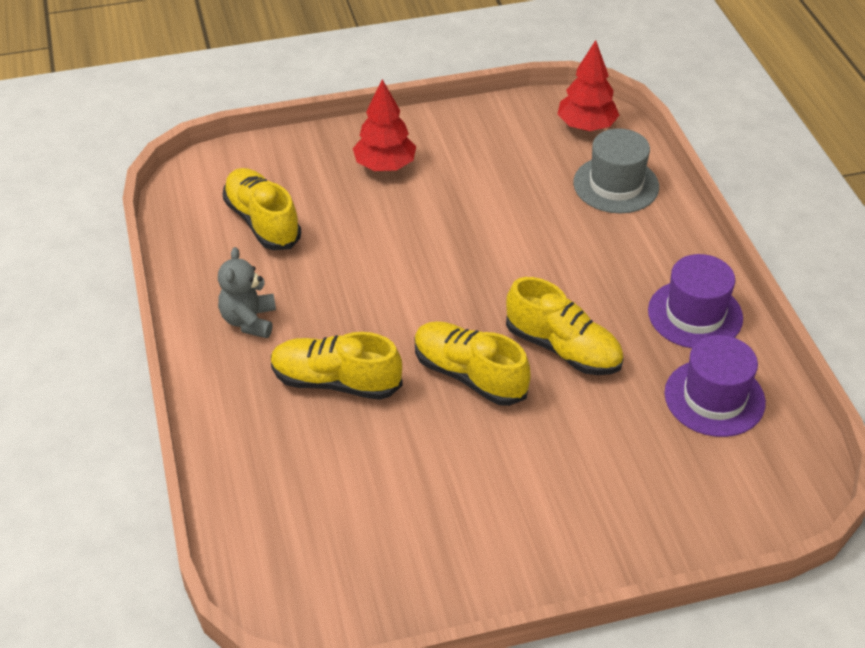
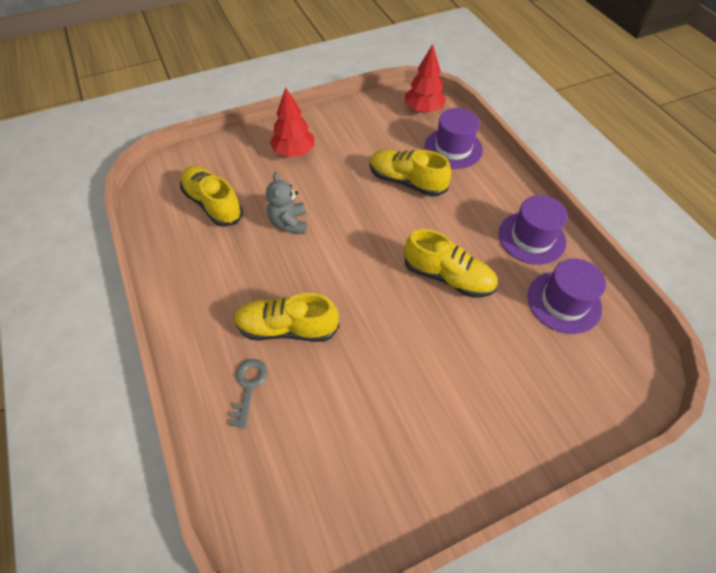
camera: 10 degrees left, 10 degrees up
grey teddy bear [218,247,276,338] -> grey teddy bear moved to [266,172,307,234]
yellow shoe [415,321,531,406] -> yellow shoe moved to [370,149,451,197]
grey hat [573,128,659,213] -> purple hat [424,108,483,169]
none -> grey key [230,359,268,429]

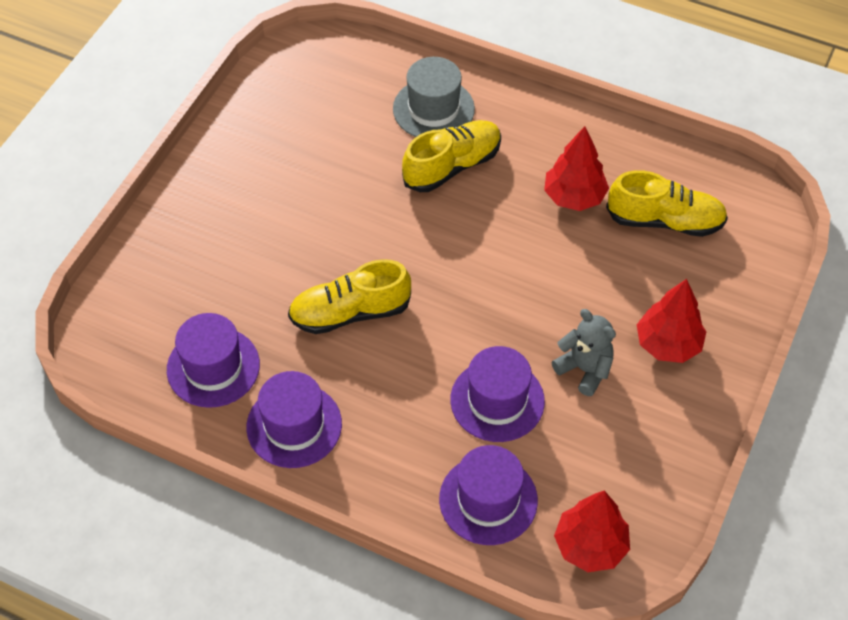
camera: 140 degrees right, 0 degrees up
grey key [230,359,268,429] -> grey hat [393,57,475,137]
grey teddy bear [266,172,307,234] -> grey teddy bear moved to [552,309,616,396]
yellow shoe [370,149,451,197] -> purple hat [450,346,545,442]
none -> red tree [544,126,609,211]

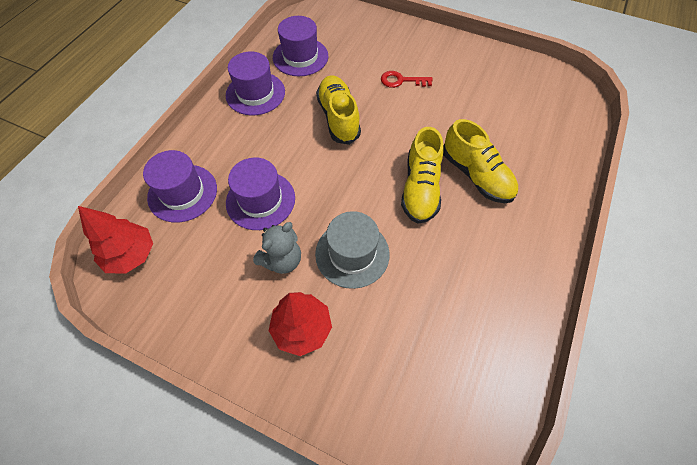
camera: 90 degrees right, 5 degrees up
grey hat [393,57,475,137] -> grey hat moved to [315,211,390,289]
red tree [544,126,609,211] -> none
yellow shoe [606,170,728,237] -> yellow shoe moved to [401,127,444,224]
none -> red key [381,71,433,88]

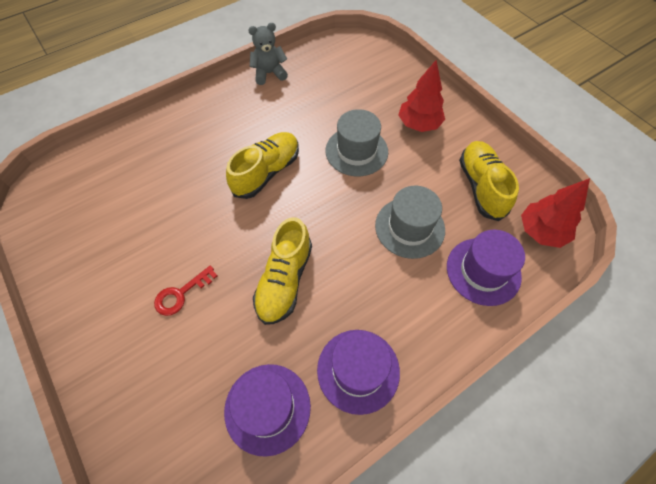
camera: 150 degrees left, 0 degrees up
purple hat [226,157,295,230] -> grey hat [375,186,445,259]
grey teddy bear [253,222,301,274] -> grey teddy bear moved to [248,23,288,85]
red key [381,71,433,88] -> red key turned 105 degrees clockwise [154,266,217,316]
yellow shoe [443,119,518,203] -> yellow shoe moved to [459,141,519,221]

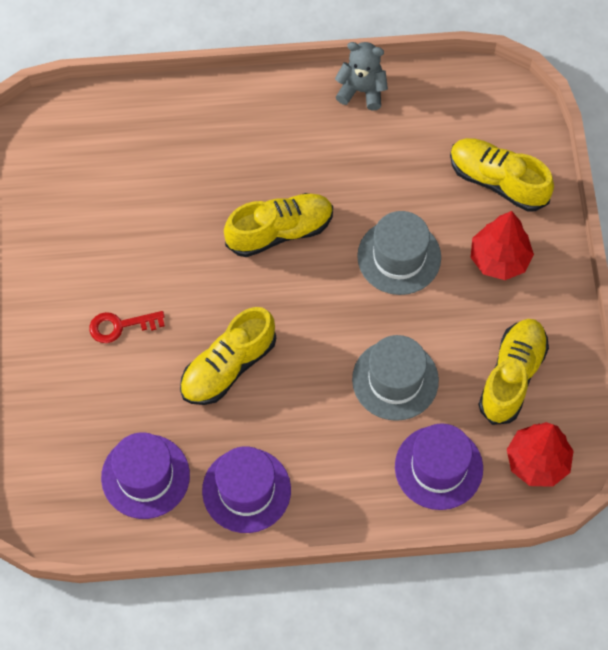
camera: 30 degrees right, 5 degrees up
none -> yellow shoe [450,138,554,212]

